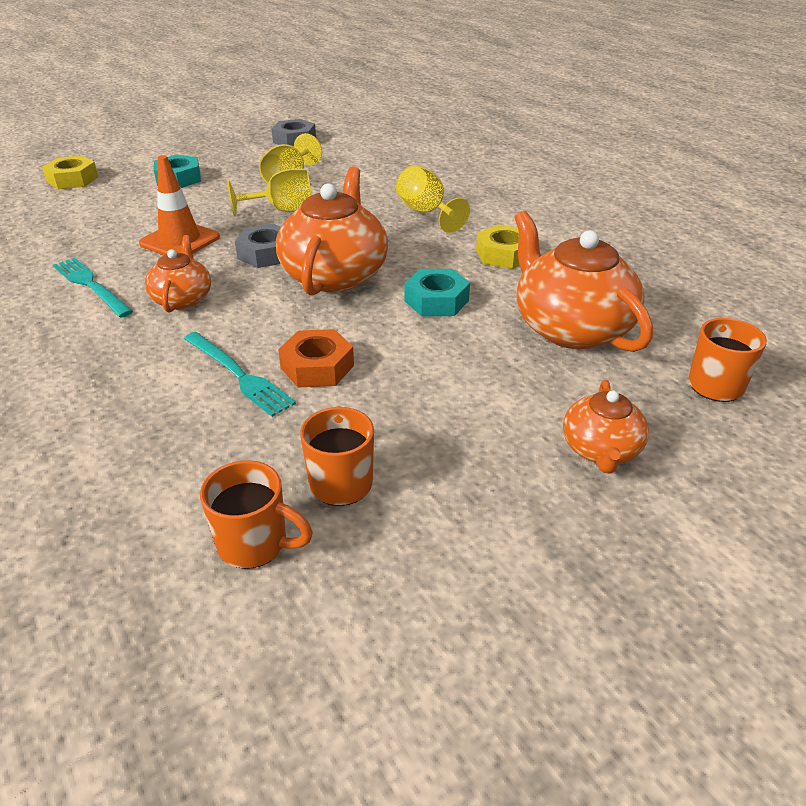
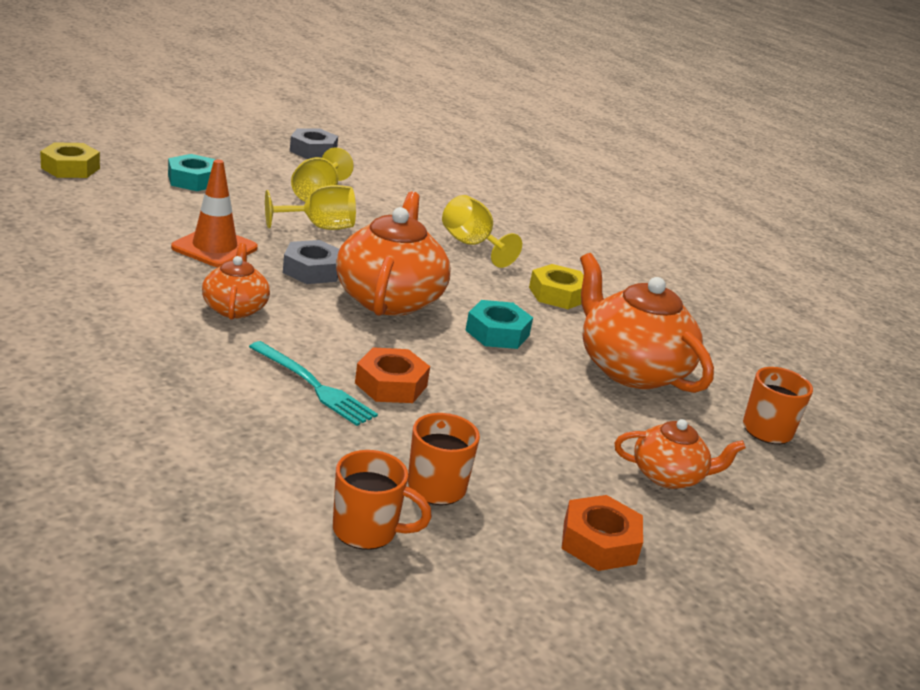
camera: 10 degrees left, 10 degrees down
turquoise fork [53,258,133,318] -> none
orange teapot [563,380,649,474] -> orange teapot turned 90 degrees counterclockwise [614,419,746,489]
none -> orange nut [562,495,643,571]

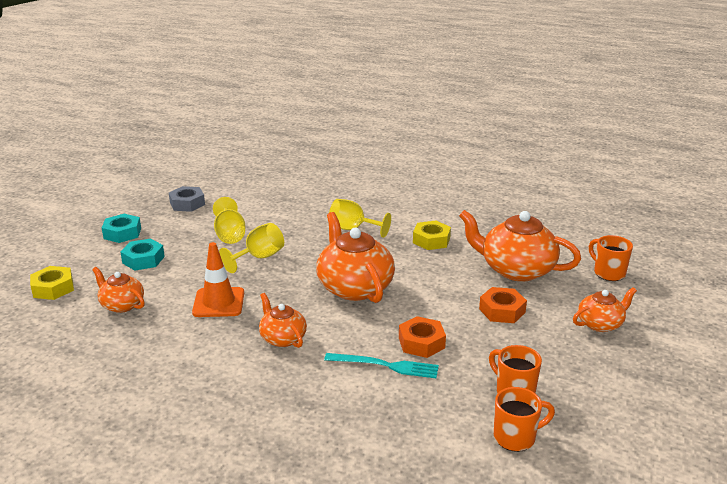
camera: 25 degrees left, 0 degrees up
grey nut [283,240,339,284] -> none
turquoise nut [465,300,533,349] -> turquoise nut moved to [102,214,141,243]
orange nut [562,495,643,571] -> orange nut moved to [479,287,527,323]
none -> orange teapot [92,267,145,313]

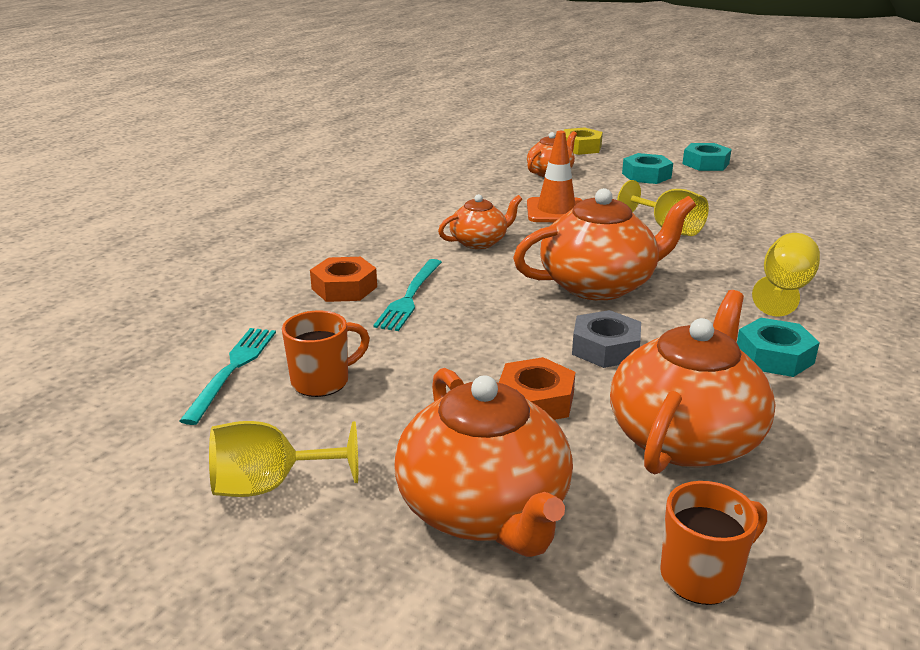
camera: 95 degrees right, 0 degrees up
grey nut [169,186,205,212] -> grey nut moved to [572,310,641,368]
yellow goblet [213,197,245,244] -> yellow goblet moved to [209,421,358,497]
orange nut [399,316,446,358] -> orange nut moved to [310,257,377,302]
yellow nut [413,221,451,250] -> turquoise nut [737,318,820,377]
orange mug [494,387,555,452] -> turquoise fork [180,328,276,425]
orange teapot [573,287,637,332] -> orange teapot [394,368,573,557], size x1.81

